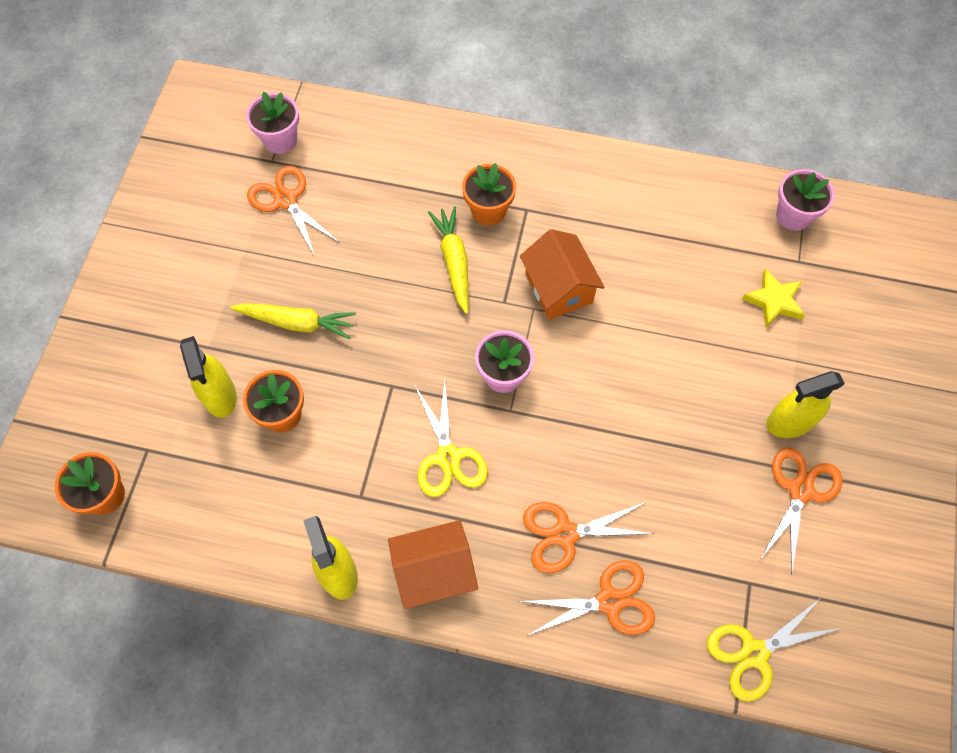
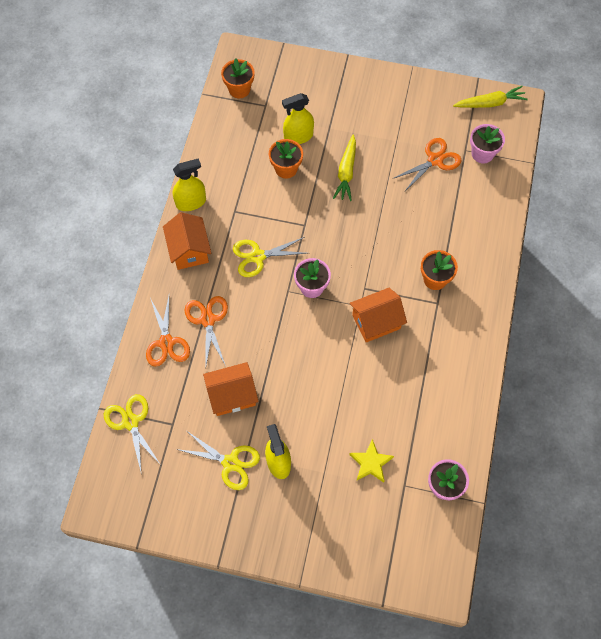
camera: 90 degrees right, 0 degrees up
yellow carrot [428,206,469,314] -> yellow carrot moved to [453,86,528,108]
orange scissors [760,448,842,575] -> yellow scissors [176,431,260,490]
none -> orange house [203,362,258,416]

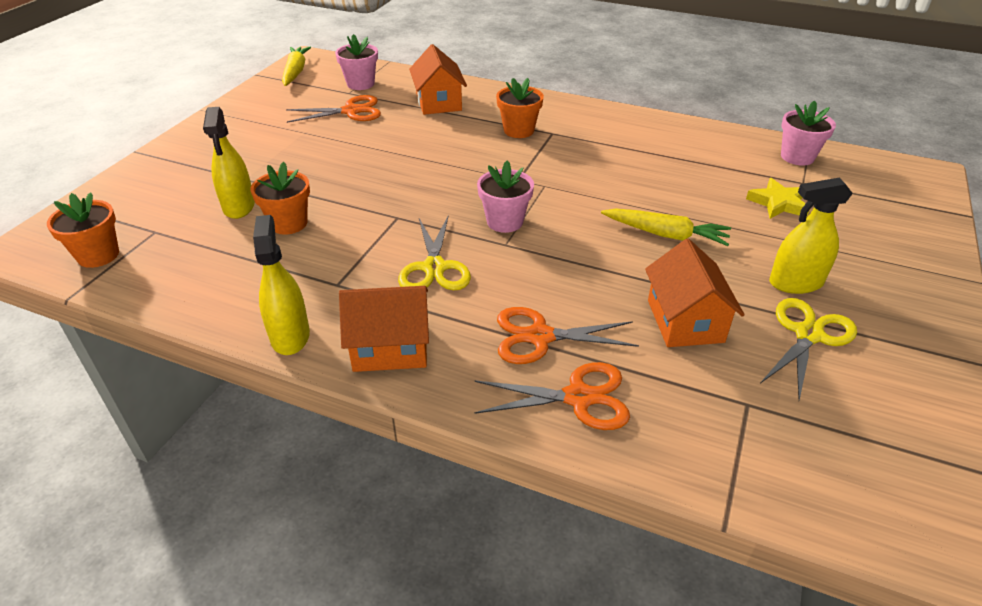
camera: 80 degrees left, 25 degrees down
yellow scissors [104,394,161,471] -> none
yellow carrot [333,134,356,201] -> yellow carrot moved to [601,208,731,246]
orange house [350,288,407,342] -> orange house moved to [409,44,467,115]
orange scissors [394,138,462,191] -> orange scissors turned 105 degrees clockwise [286,95,381,123]

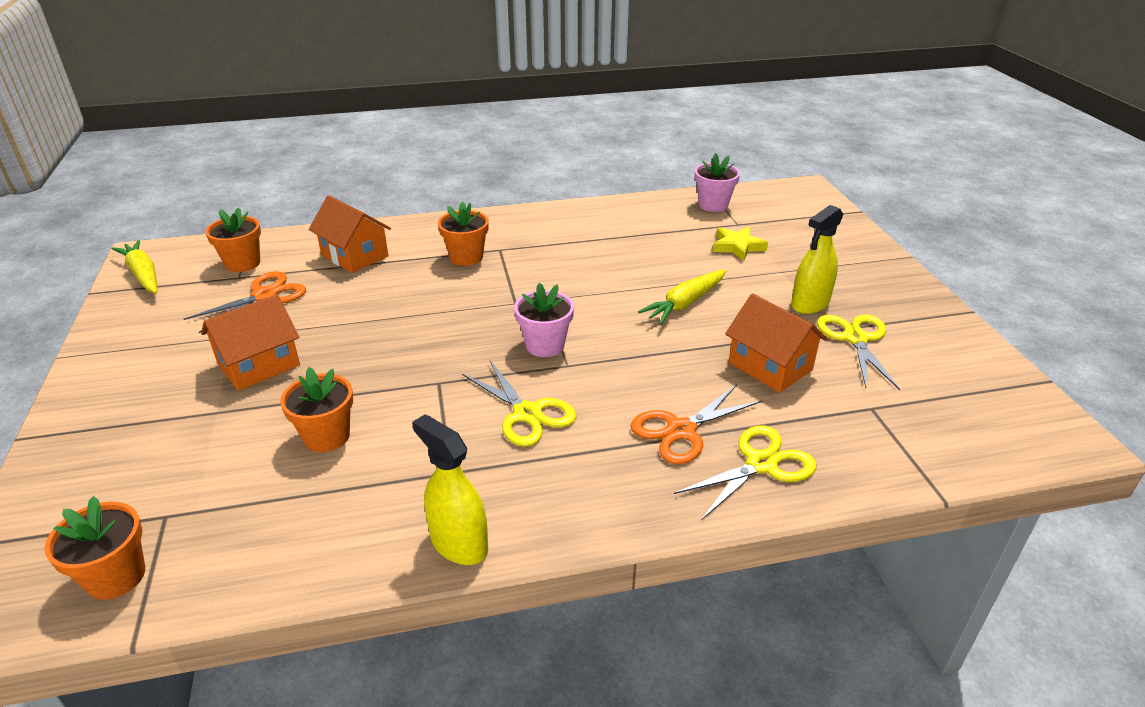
camera: 35 degrees left, 5 degrees down
yellow spray bottle [203,107,255,219] -> none
pink flower pot [335,34,378,90] -> orange flower pot [205,207,261,272]
orange house [339,286,429,372] -> orange house moved to [201,294,300,391]
orange scissors [475,362,630,430] -> yellow scissors [674,425,817,519]
yellow carrot [601,208,731,246] -> yellow carrot turned 150 degrees clockwise [638,270,726,324]

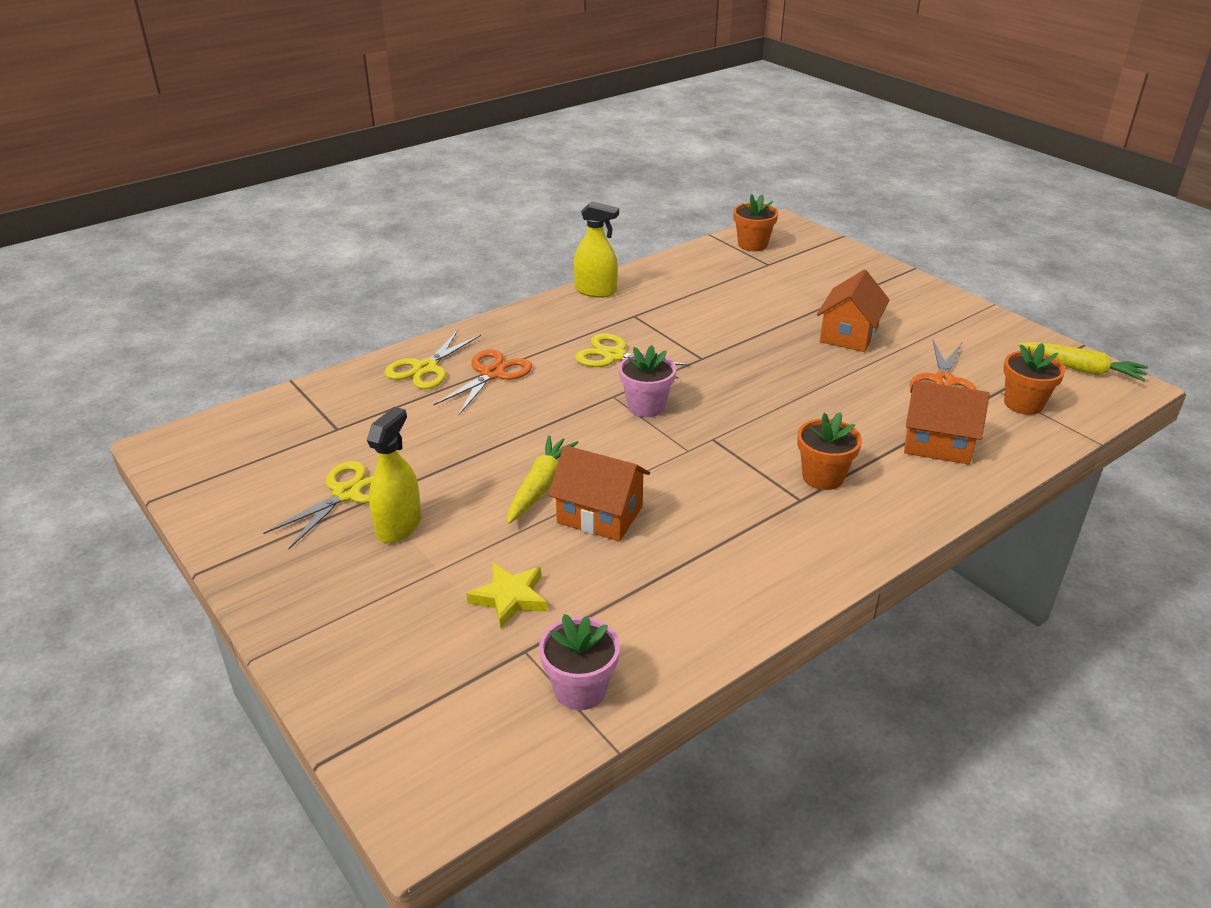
camera: 155 degrees right, 0 degrees up
orange flower pot [280,367,353,452] -> none
orange house [725,293,827,393] -> orange house moved to [548,445,650,541]
yellow scissors [817,315,900,390] -> yellow scissors turned 120 degrees counterclockwise [263,461,373,549]

